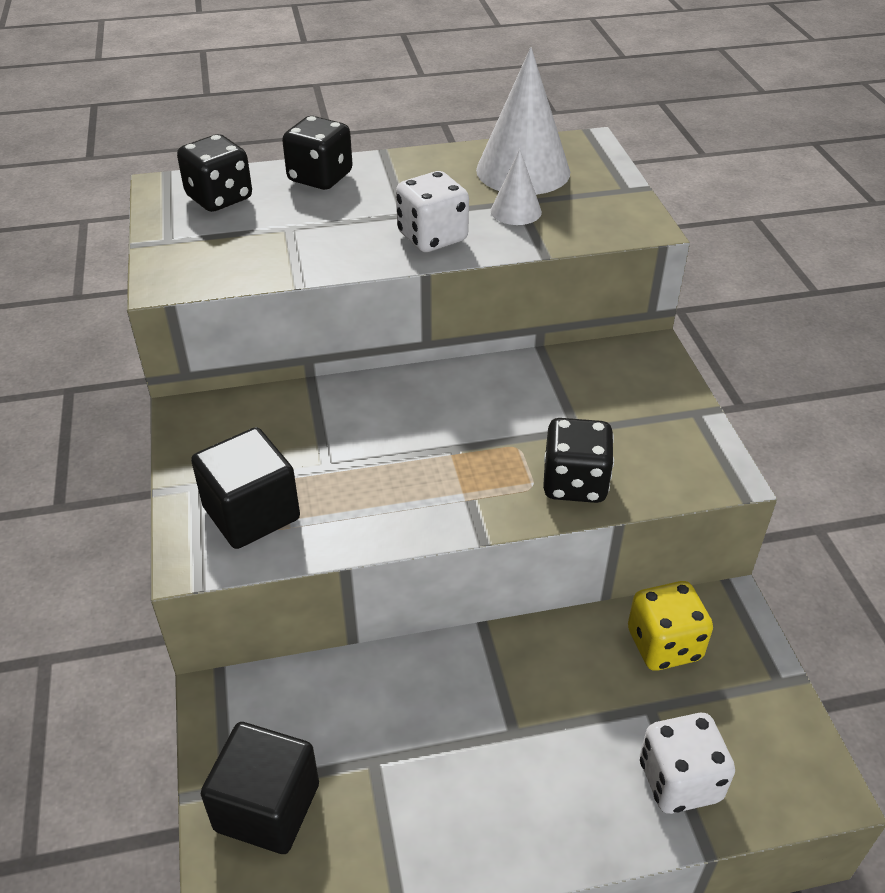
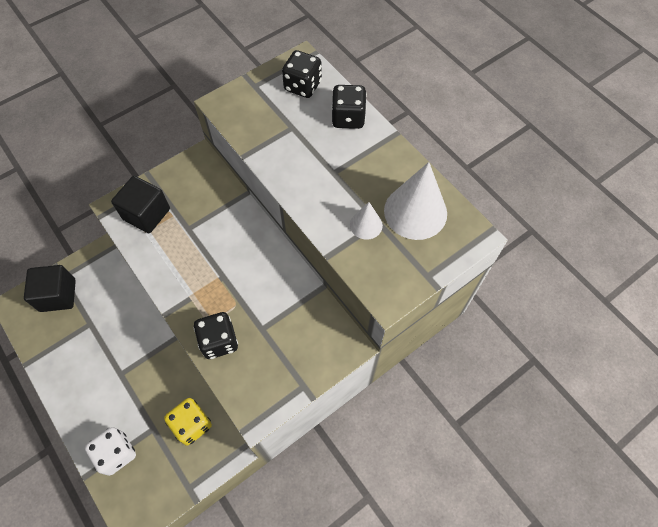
camera: 65 degrees right, 20 degrees up
white dice [396,171,469,252] -> none

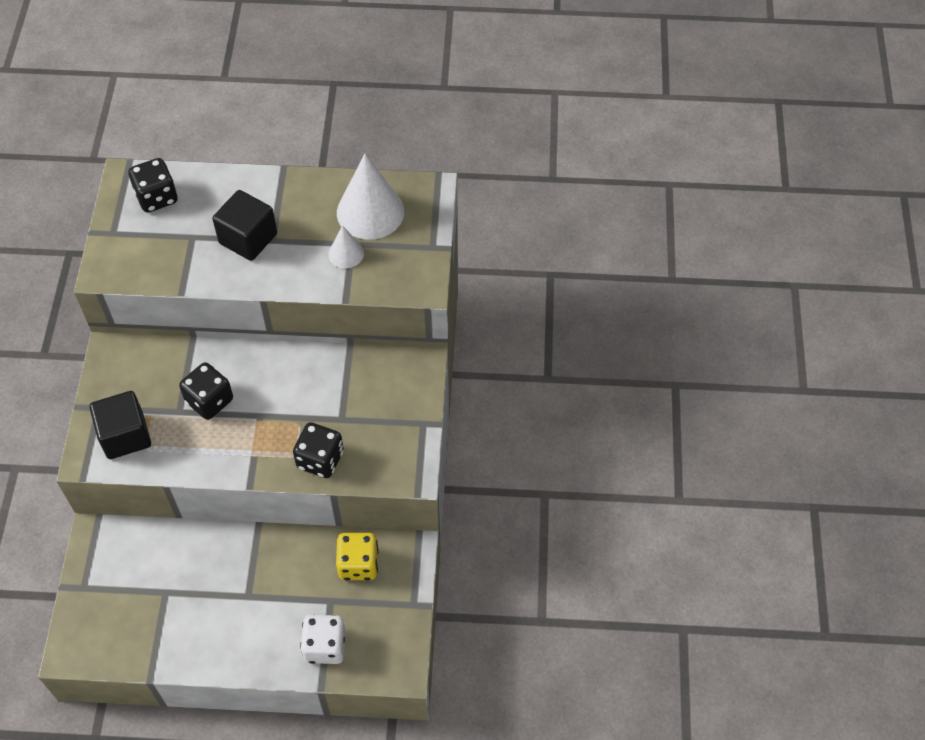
camera: 50 degrees left, 5 degrees down
black cube [24,265,76,312] -> black cube moved to [212,190,277,261]
black dice [331,85,367,129] -> black dice moved to [179,362,233,420]

